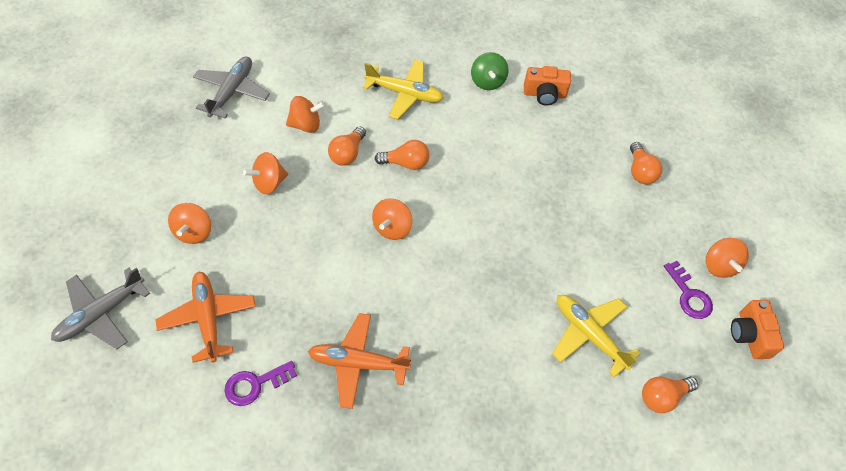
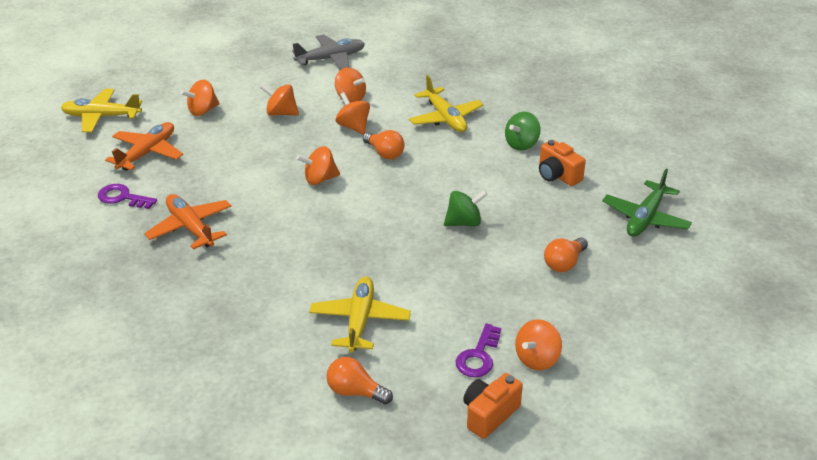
camera: 50 degrees right, 20 degrees down
grey plane [51,268,150,349] -> yellow plane [61,89,142,132]
orange light bulb [328,127,366,166] -> orange spinning top [336,92,370,134]
none -> green spinning top [444,190,488,227]
none -> green plane [602,169,692,237]

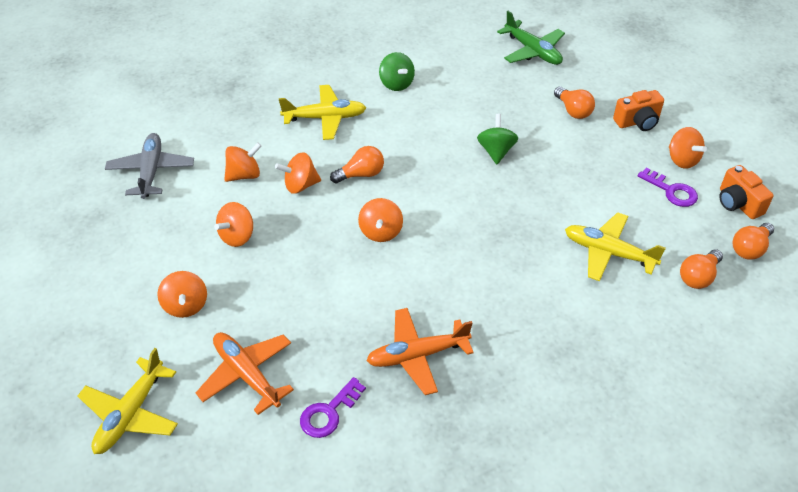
camera: 70 degrees left, 10 degrees up
orange camera [539,140,586,186] -> orange camera moved to [613,90,664,131]
none -> orange light bulb [732,223,774,260]

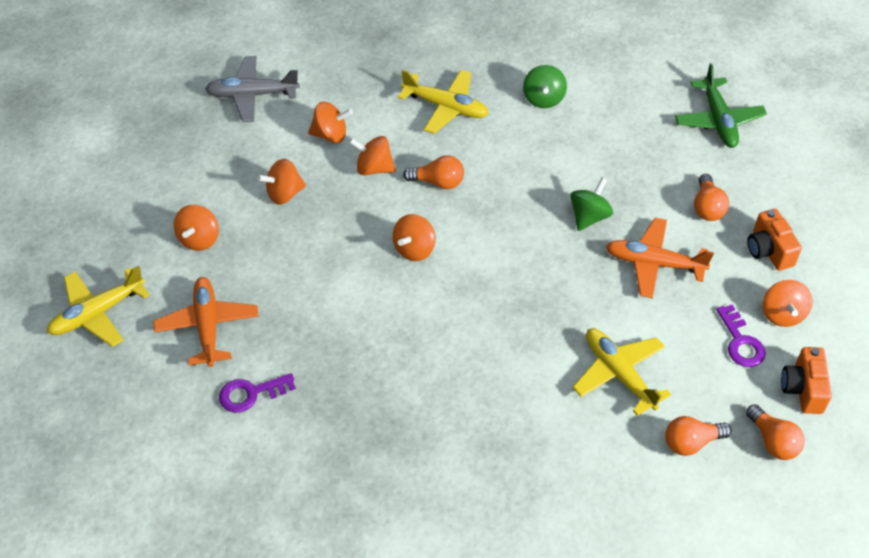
camera: 30 degrees right, 5 degrees up
grey plane [105,133,194,199] -> grey plane turned 120 degrees counterclockwise [205,56,300,122]
orange plane [366,308,474,395] -> orange plane moved to [606,218,714,298]
orange camera [613,90,664,131] -> orange camera turned 60 degrees clockwise [747,209,802,271]
orange light bulb [732,223,774,260] -> orange light bulb turned 105 degrees counterclockwise [746,404,805,460]

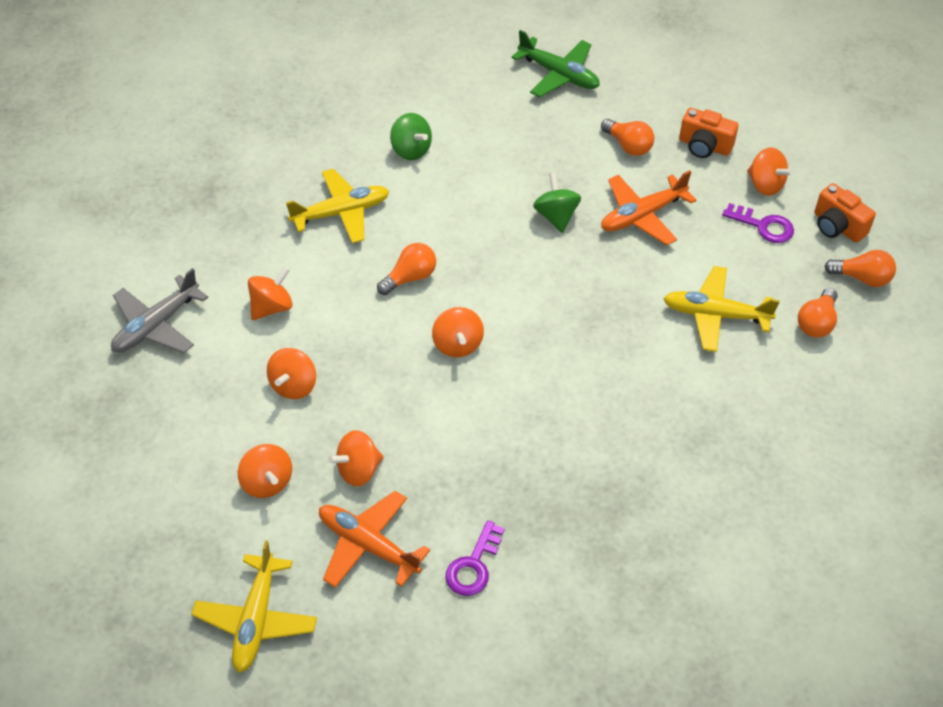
camera: 45 degrees left, 0 degrees up
orange spinning top [349,136,396,175] -> orange spinning top moved to [328,430,384,486]

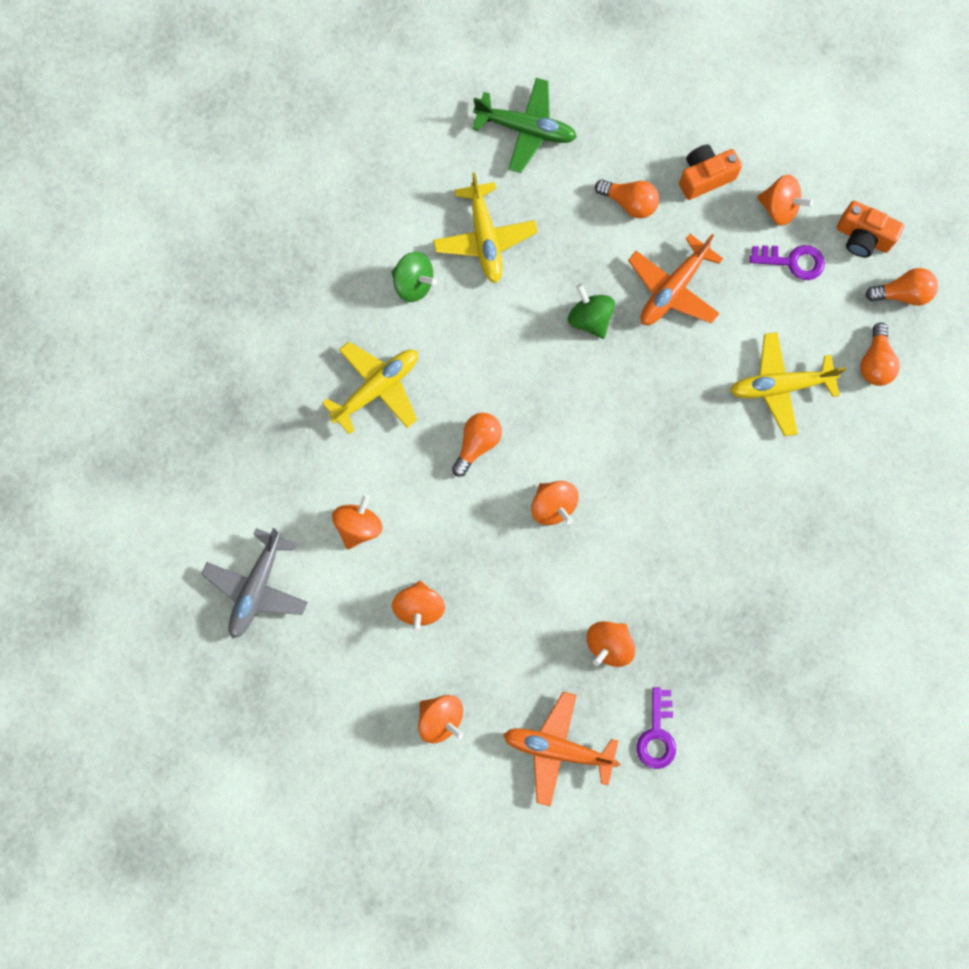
camera: 20 degrees left, 25 degrees up
yellow plane [191,541,317,673] -> yellow plane moved to [433,172,538,283]
orange spinning top [328,430,384,486] -> orange spinning top moved to [587,621,635,667]
orange camera [679,108,738,158] -> orange camera turned 150 degrees clockwise [679,144,742,200]

